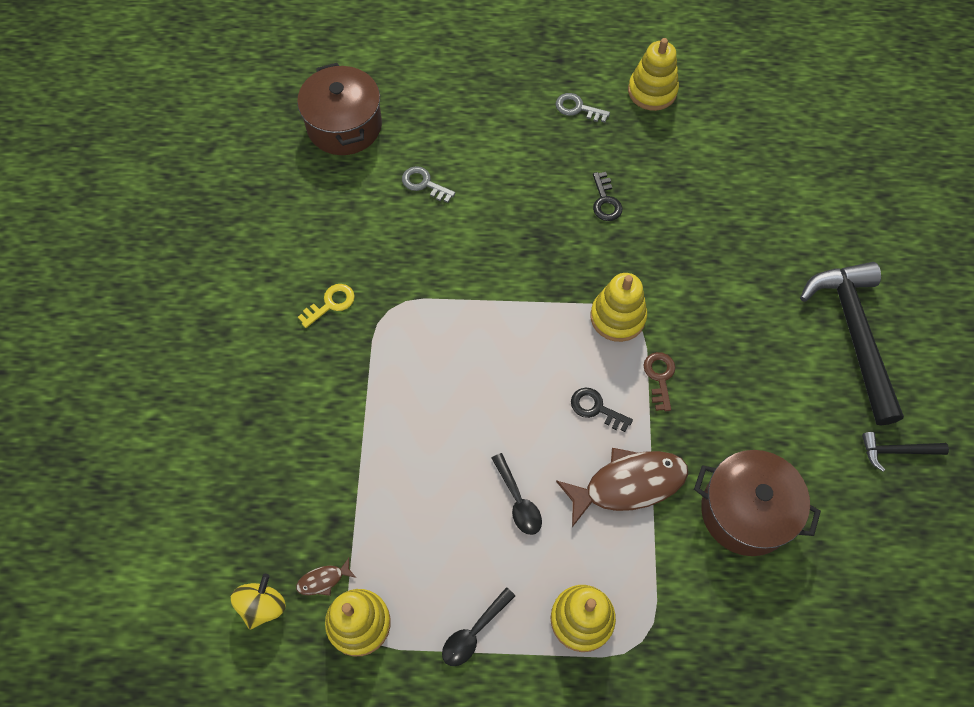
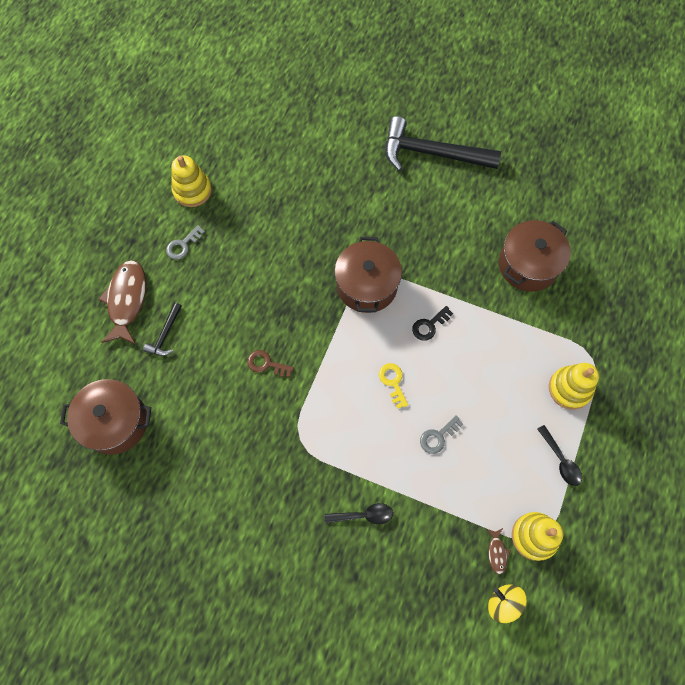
camera: 70 degrees left, 5 degrees up
yellow key [298,284,355,328] -> yellow key moved to [379,363,408,409]
grey key [402,166,456,203] -> grey key moved to [420,415,463,454]
black spoon [492,453,542,535] -> black spoon moved to [324,503,393,524]
brown fish [556,448,688,527] -> brown fish moved to [98,260,146,344]
yellow stacking toy [591,273,647,342] -> brown pot [334,237,402,313]
black key [593,172,622,221] -> none
brown key [643,352,675,411] -> brown key moved to [247,350,294,377]
black hammer [862,432,949,472] -> black hammer moved to [143,302,182,356]

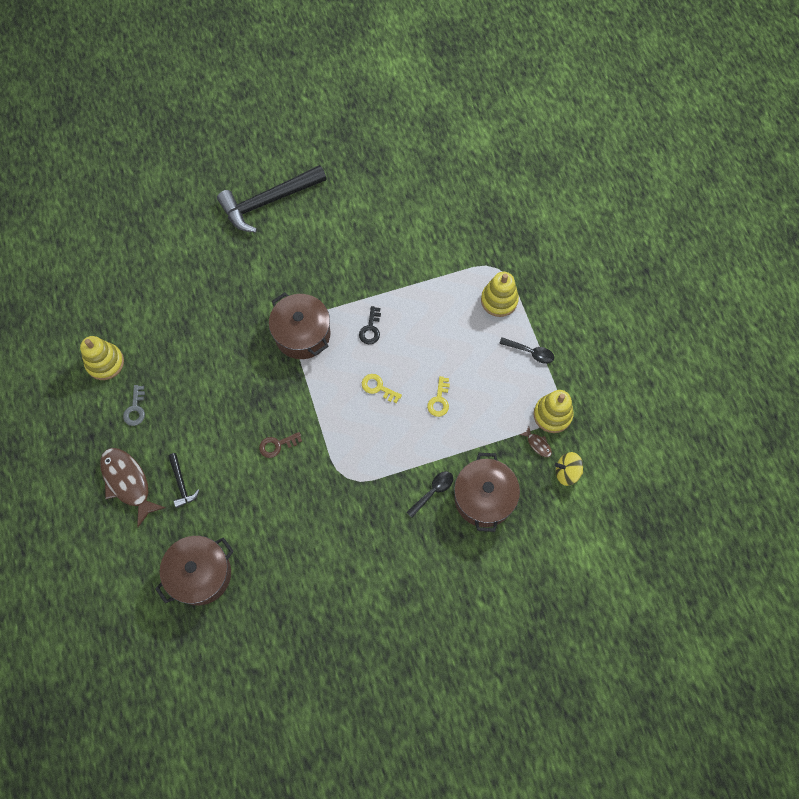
camera: 40 degrees left, 0 degrees up
grey key [420,415,463,454] -> yellow key [427,376,450,417]
brown pot [499,220,571,292] -> brown pot moved to [454,453,520,532]

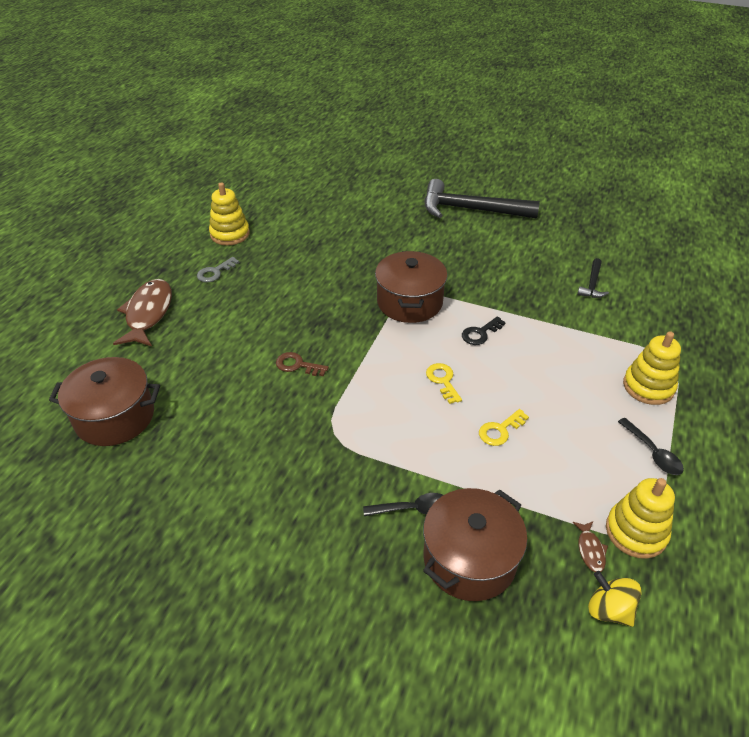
camera: 40 degrees right, 25 degrees down
black hammer [168,453,200,508] -> black hammer moved to [577,258,609,298]

